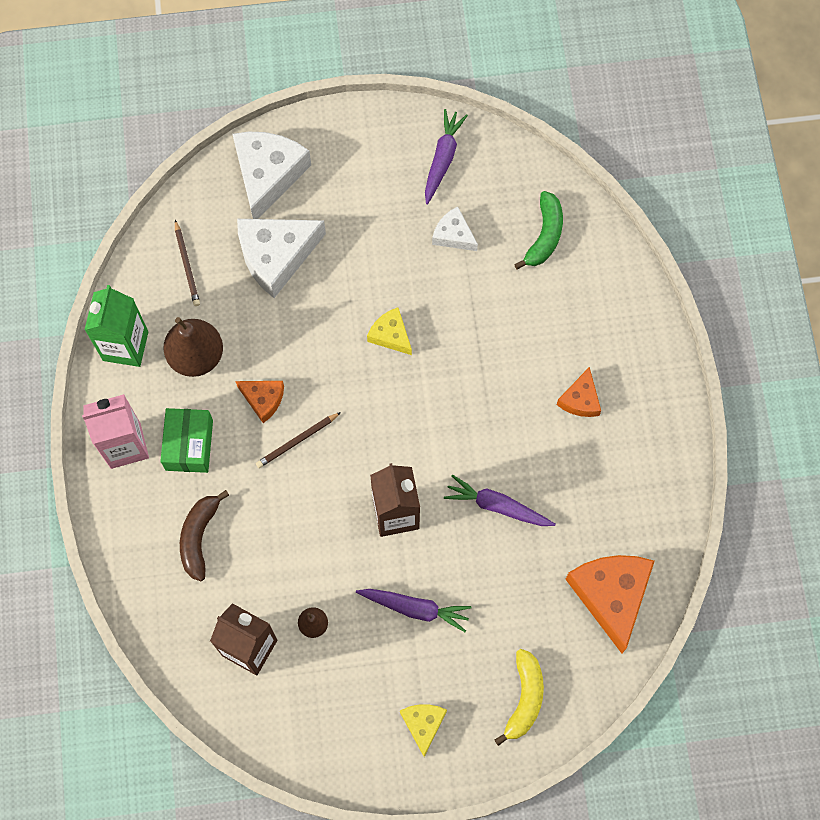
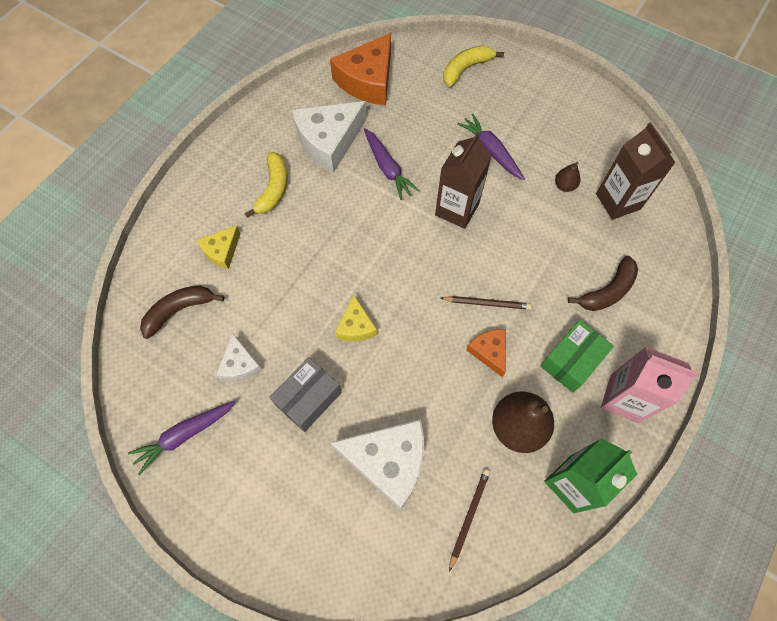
camera: 140 degrees left, 5 degrees down
white cheese [232,132,311,219] -> white cheese moved to [292,101,366,173]
yellow cheese [400,704,447,757] -> yellow cheese moved to [197,226,241,269]
green banana [514,191,563,270] -> brown banana [140,286,224,339]
orange cheese [557,367,601,417] -> yellow banana [245,152,288,218]
none -> grey box [270,357,342,432]

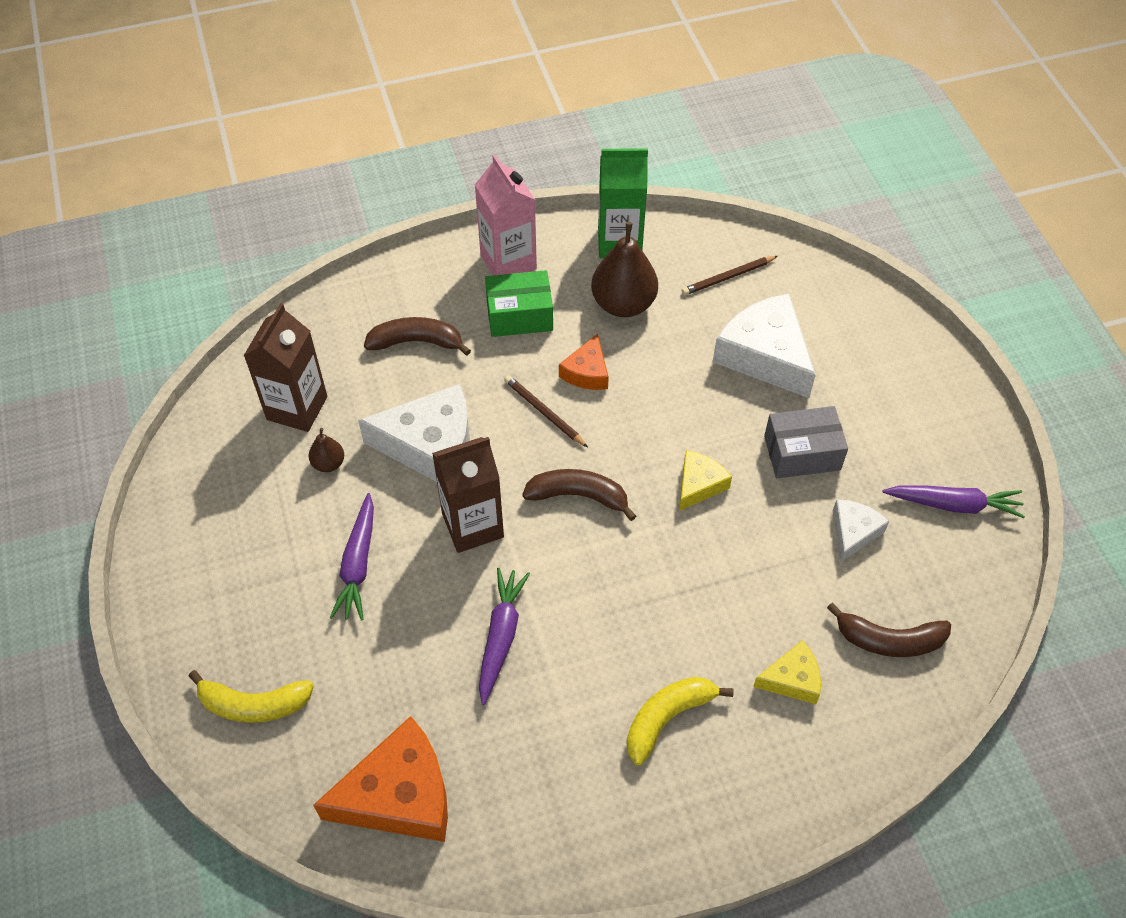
camera: 140 degrees left, 10 degrees down
white cheese [292,101,366,173] -> white cheese moved to [358,384,470,482]
none -> brown banana [522,469,636,521]

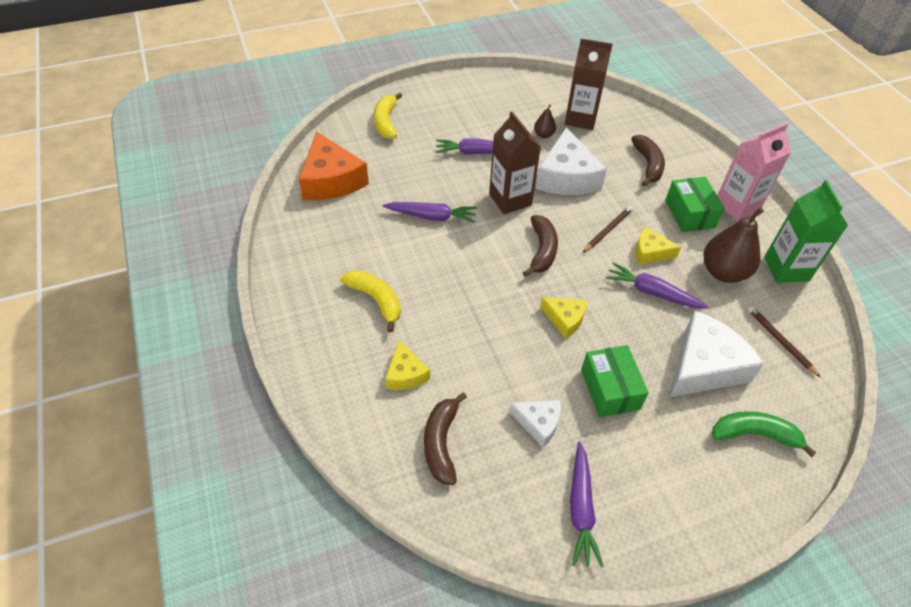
camera: 85 degrees right, 5 degrees down
orange cheese [559,333,609,390] -> yellow cheese [635,227,681,265]
grey box [764,406,848,478] -> green box [581,345,649,417]
none -> purple carrot [606,262,709,309]
none -> green banana [712,411,817,457]

